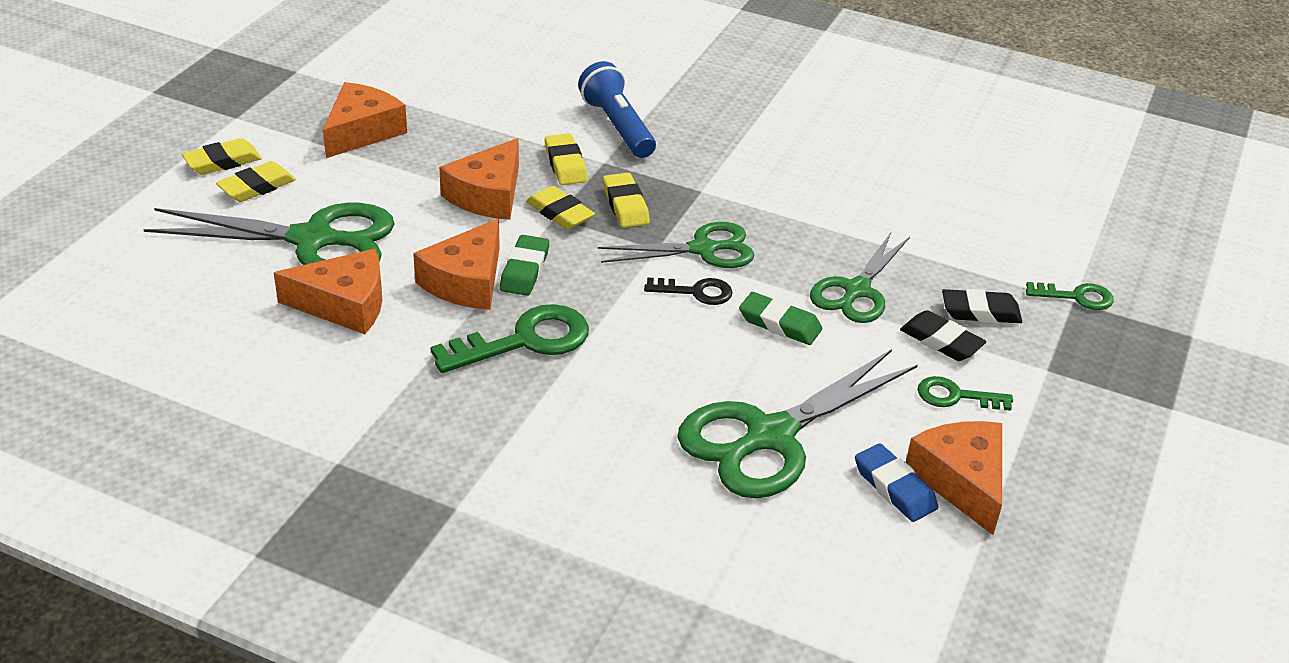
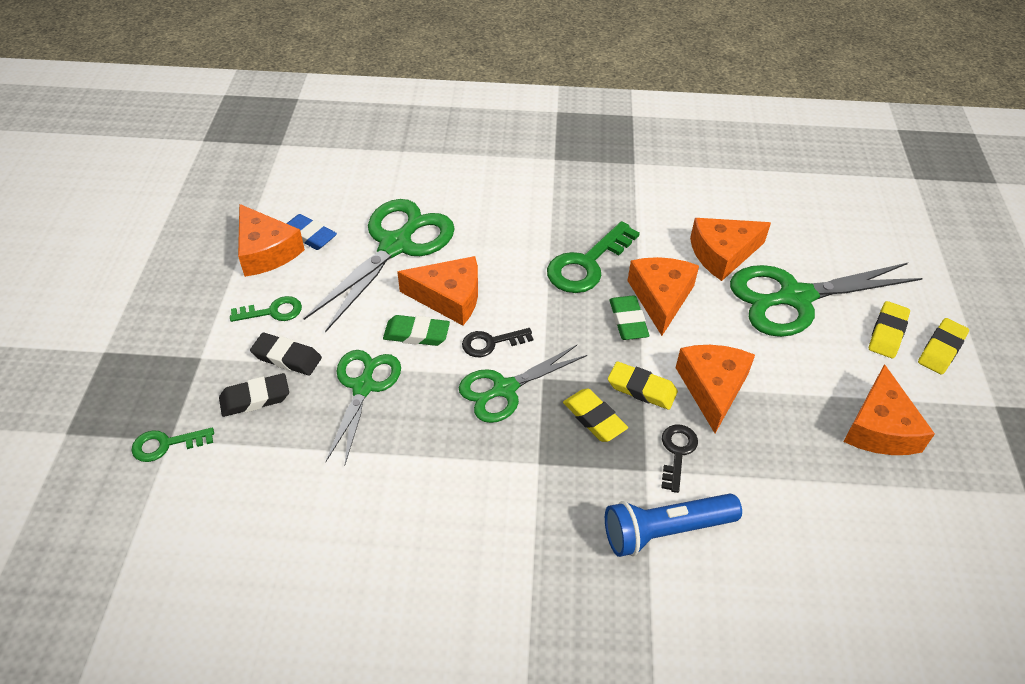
camera: 160 degrees right, 10 degrees up
yellow eraser [545,133,588,185] -> black key [661,425,698,493]
blue flashlight [578,61,656,158] -> blue flashlight turned 120 degrees clockwise [605,494,742,557]
none -> orange cheese [397,256,478,326]

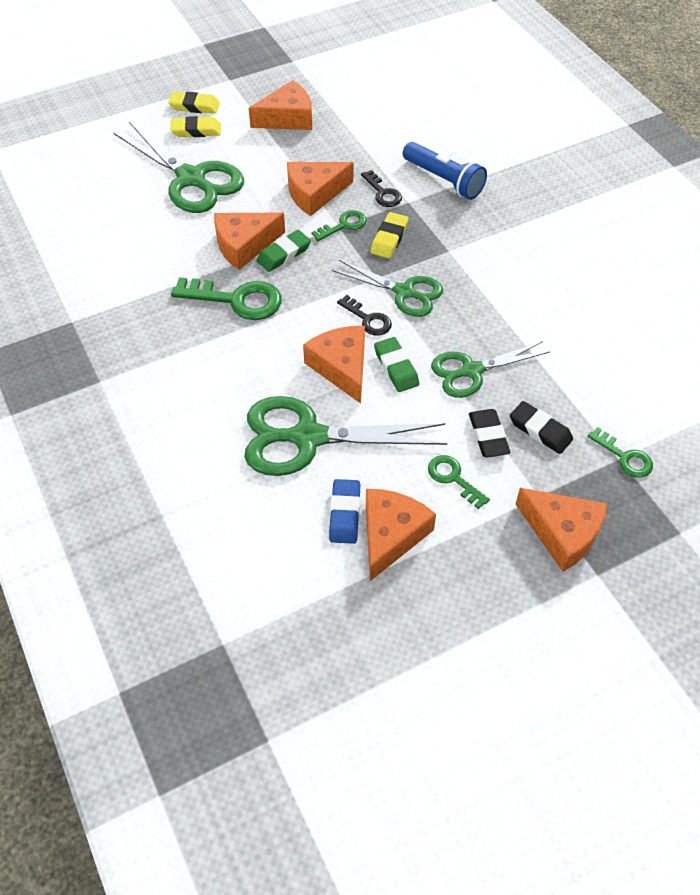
camera: 120 degrees left, 5 degrees up
yellow eraser [608,361,678,410] -> green key [311,210,367,241]
black key [661,425,698,493] -> black key turned 105 degrees counterclockwise [361,170,402,207]
orange cheese [690,218,771,281] -> orange cheese moved to [516,488,608,572]

